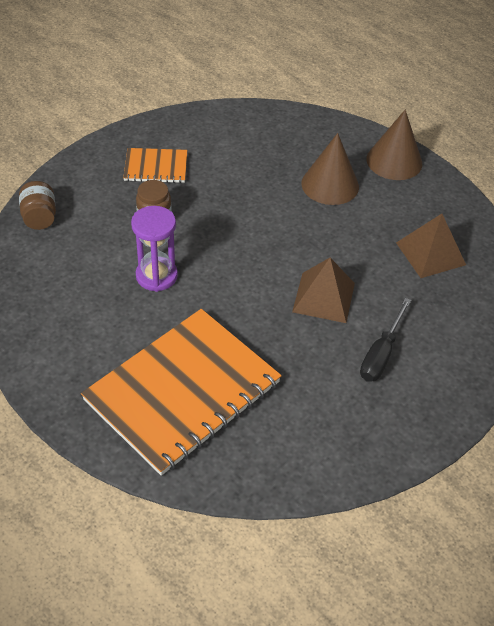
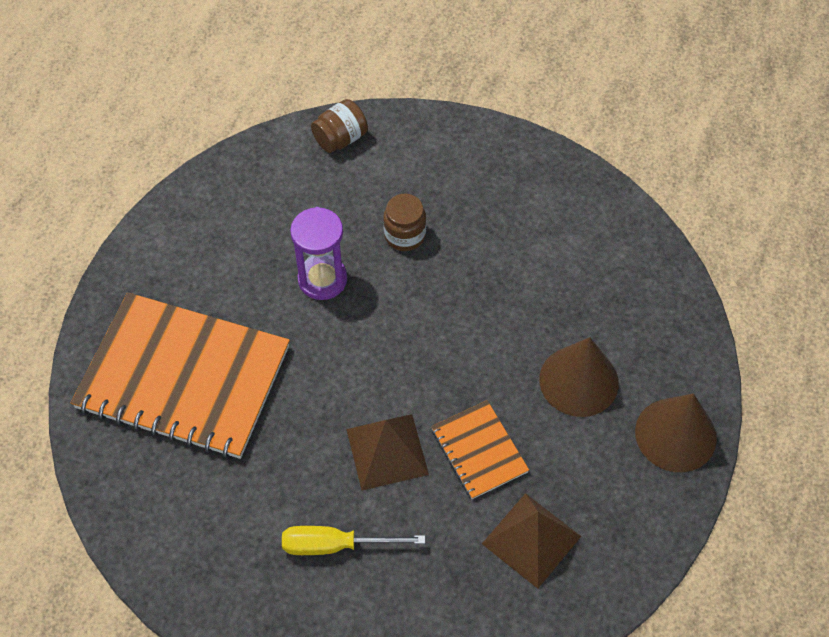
camera: 65 degrees right, 10 degrees up
orange notebook [123,148,187,183] -> orange notebook moved to [431,400,529,499]
black screwdriver [360,298,411,382] -> yellow screwdriver [282,526,425,555]

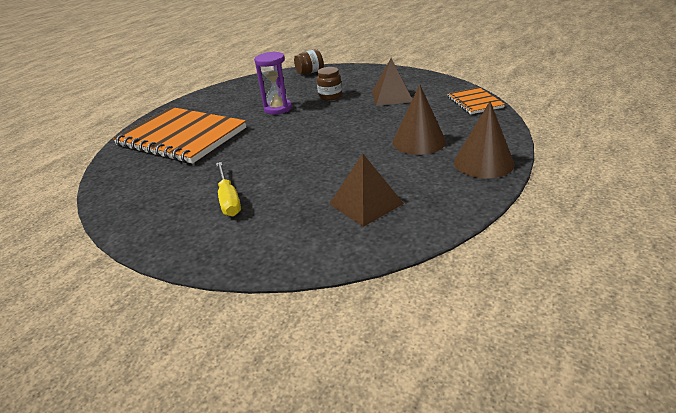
camera: 15 degrees right, 25 degrees down
yellow screwdriver [282,526,425,555] -> yellow screwdriver turned 120 degrees counterclockwise [216,162,241,216]
brown pyramid [346,414,429,491] -> brown pyramid moved to [372,58,412,106]
orange notebook [431,400,529,499] -> orange notebook moved to [447,87,505,114]

